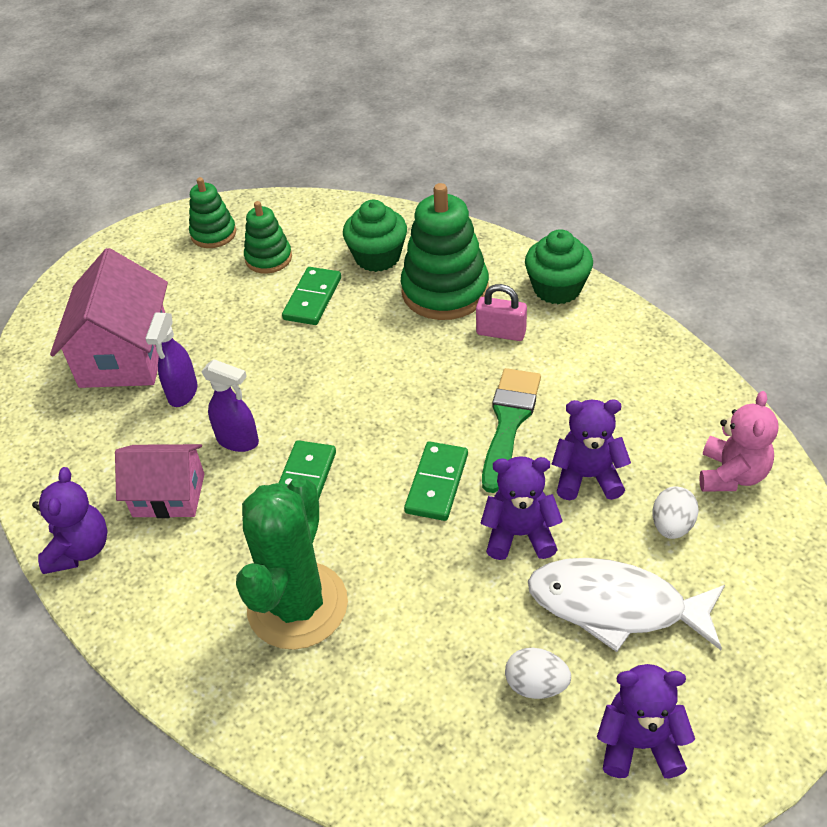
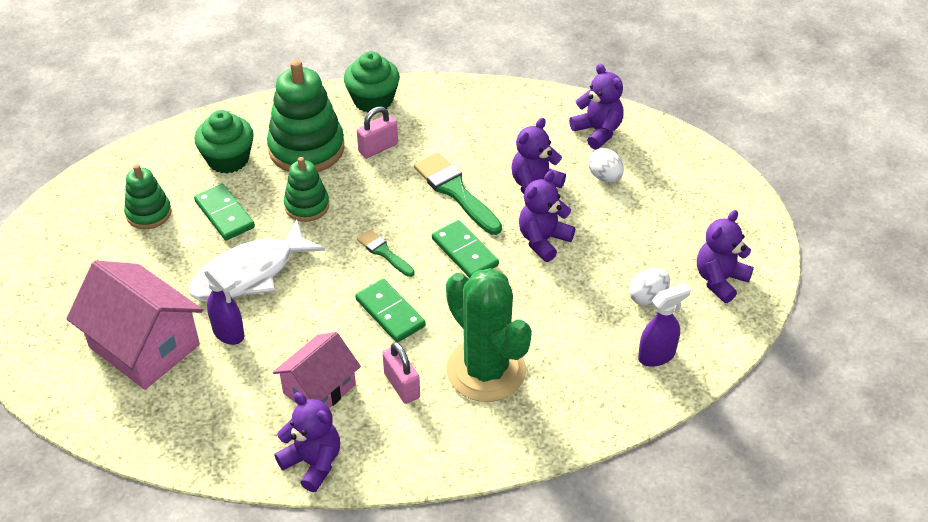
camera: 55 degrees left, 0 degrees up
green stacking toy [189,177,236,248] -> green stacking toy moved to [284,157,329,222]
purple spray bottle [201,359,259,452] -> purple spray bottle moved to [638,283,691,367]
white fish [528,558,725,652] -> white fish moved to [189,220,325,302]
pink teddy bear [699,391,779,491] -> purple teddy bear [569,63,624,149]
none -> green brush [357,229,415,277]
none -> pink padlock [382,342,420,404]

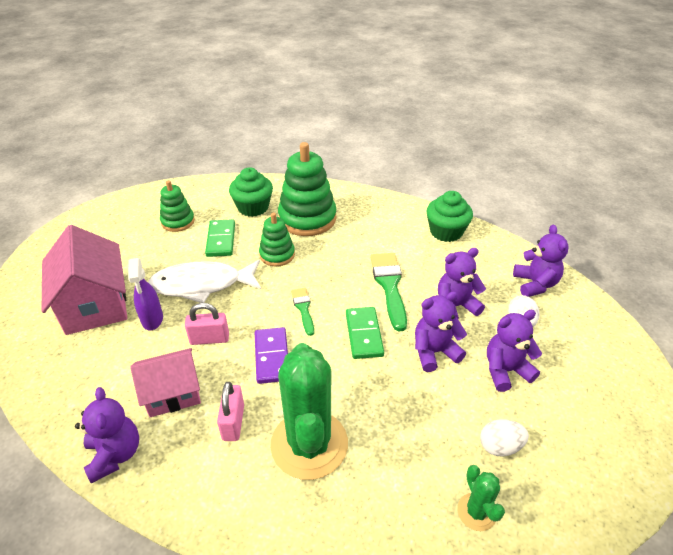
camera: 30 degrees right, 5 degrees down
green cupcake [344,51,400,112] -> green cupcake moved to [426,191,473,242]
green domino [355,279,426,342] -> purple domino [255,327,288,384]
pink padlock [357,106,398,158] -> pink padlock moved to [185,303,229,345]
purple spray bottle [638,283,691,367] -> green cactus [457,465,505,531]
purple teddy bear [697,210,754,303] -> purple teddy bear moved to [487,310,542,392]

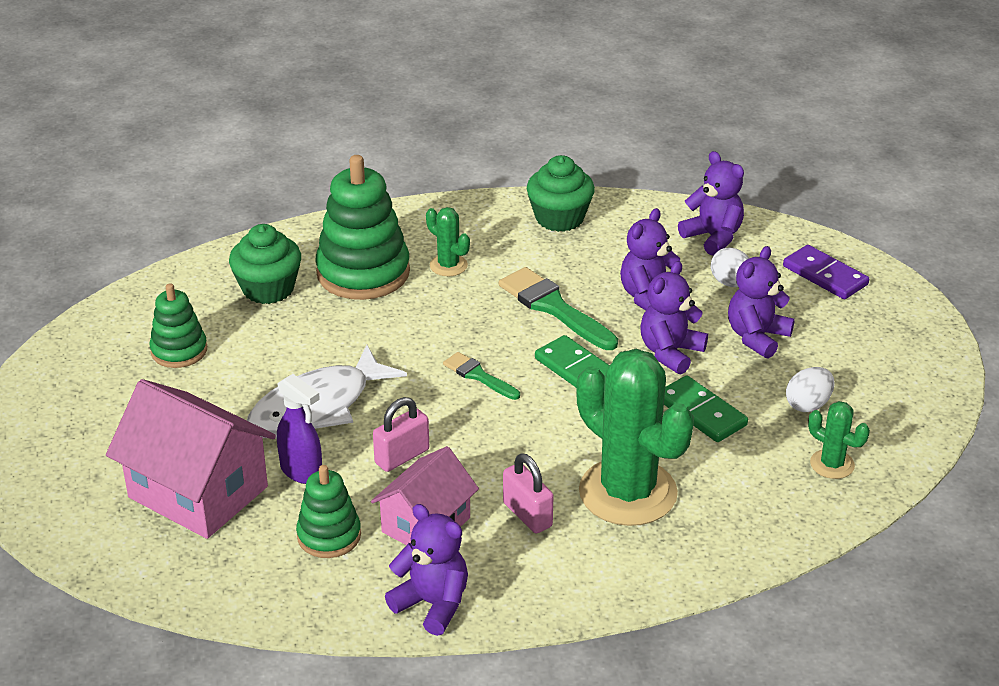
camera: 35 degrees left, 5 degrees down
green domino [205,219,235,257] -> green domino moved to [664,375,748,442]
purple domino [255,327,288,384] -> purple domino moved to [783,245,869,299]
green stacking toy [259,212,295,267] -> green stacking toy moved to [296,465,361,558]
none -> green cactus [426,207,470,276]

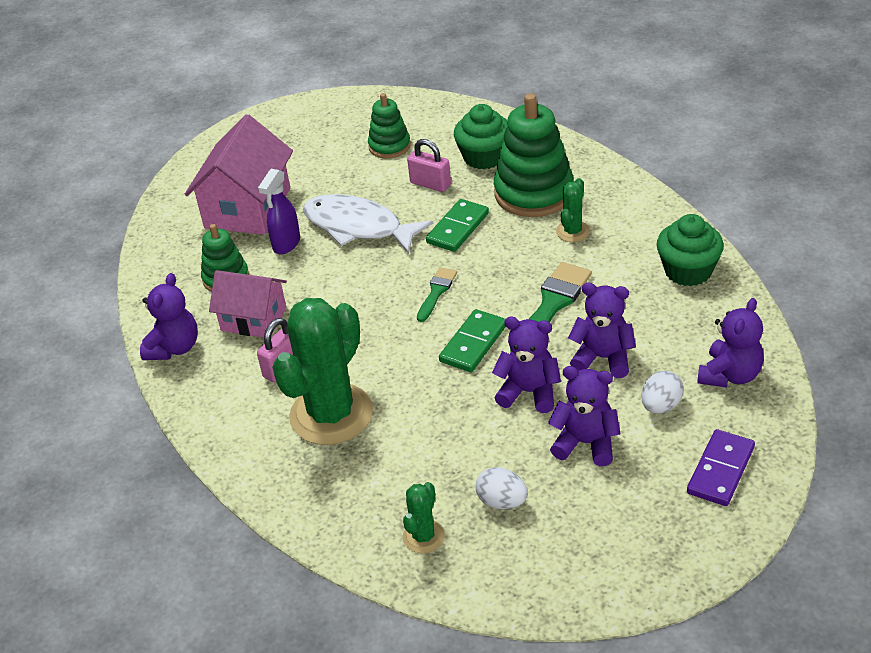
camera: 75 degrees right, 5 degrees up
pink padlock [373,397,429,472] -> pink padlock moved to [407,139,451,192]
green domino [664,375,748,442] -> green domino moved to [426,199,489,252]

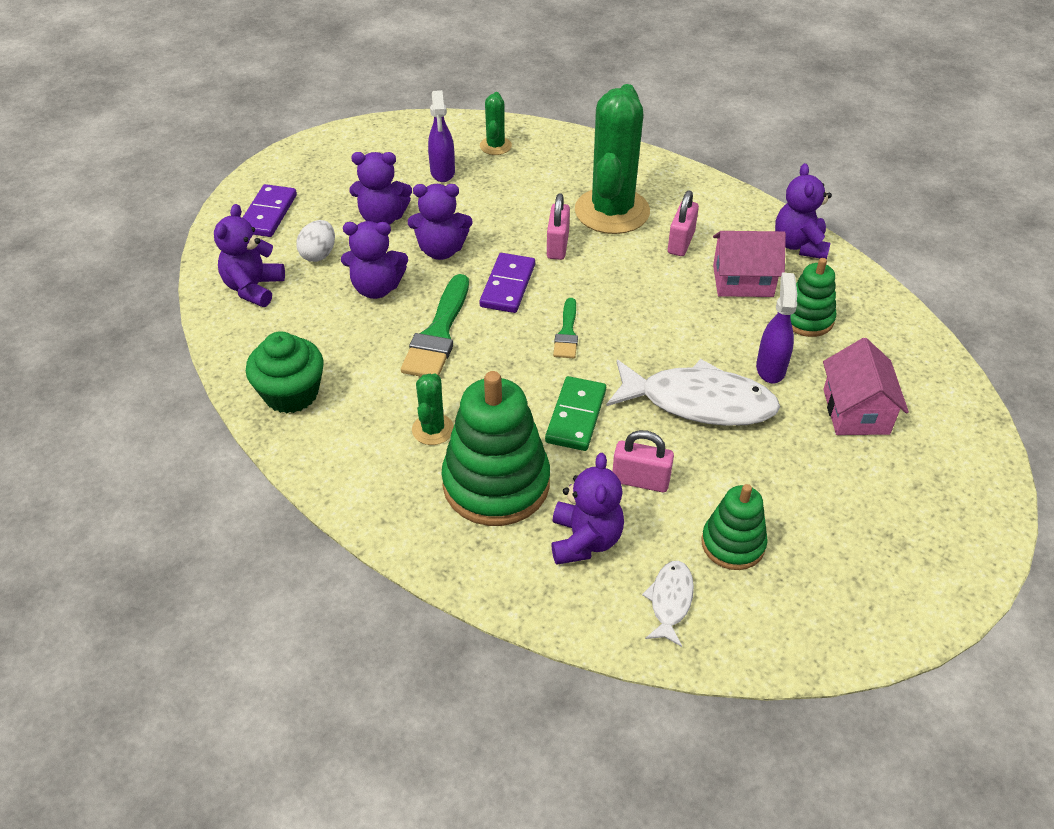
camera: 160 degrees right, 5 degrees up
pink house [185,114,293,235] -> pink house [823,338,909,435], size x0.64
green domino [439,309,506,372] -> purple domino [480,253,535,313]
green cupcake [454,104,508,169] -> purple teddy bear [551,453,624,565]
white egg [476,467,528,509] -> purple spray bottle [428,90,455,182]
none -> pink padlock [547,193,570,260]
none -> white fish [642,561,694,647]

